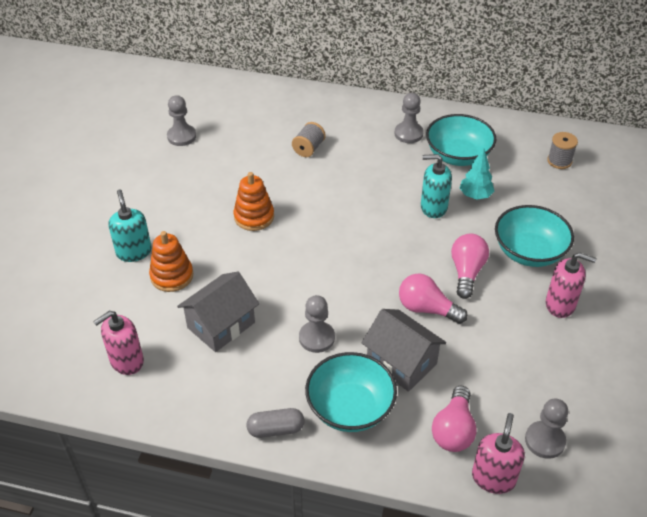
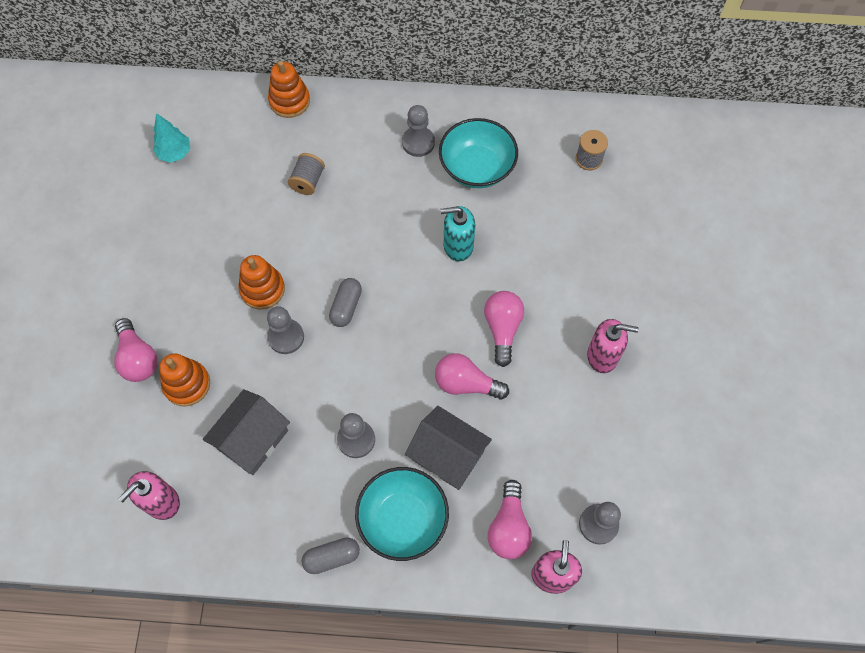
camera: 10 degrees left, 20 degrees up
turquoise soap dispenser [109,189,152,262] -> pink light bulb [114,318,158,382]
grey pawn [167,95,196,146] -> grey pawn moved to [267,306,304,354]
turquoise tree [460,148,494,200] -> turquoise tree moved to [153,113,190,163]
turquoise bowl [495,205,574,267] -> none
none -> orange stacking toy [268,61,310,118]
none -> grey capsule [329,278,362,327]

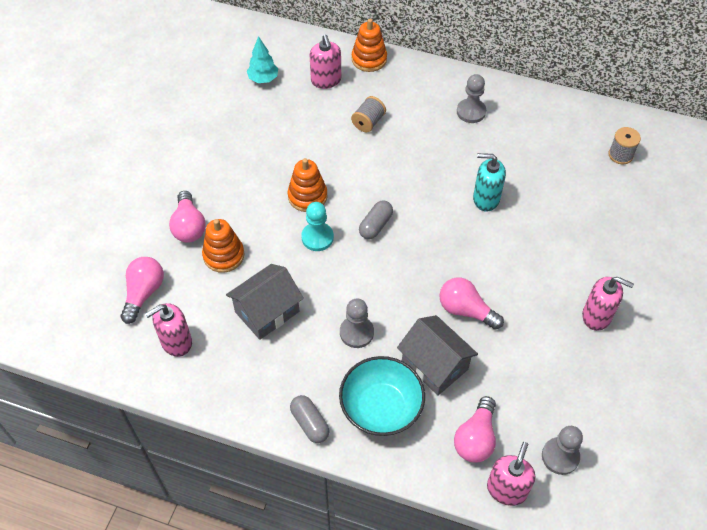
camera: 15 degrees right, 10 degrees down
grey pawn [267,306,304,354] -> turquoise pawn [301,202,334,251]
grey capsule [301,537,360,574] -> grey capsule turned 60 degrees clockwise [290,395,330,443]
turquoise bowl [439,118,518,188] -> none
pink light bulb [484,291,524,367] -> pink light bulb moved to [120,257,164,324]
none -> pink soap dispenser [310,35,341,89]

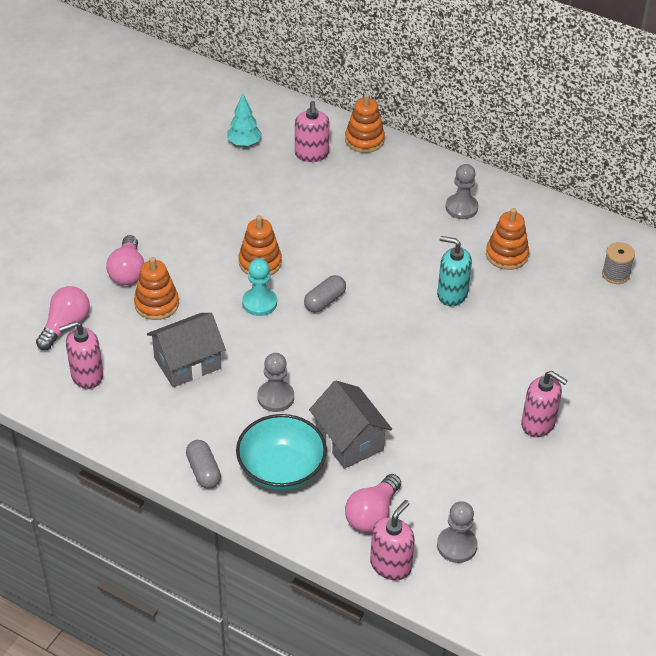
camera: 10 degrees right, 10 degrees down
grey spool [351,96,386,132] -> none
pink light bulb [439,277,504,330] -> none
none -> orange stacking toy [486,208,529,270]

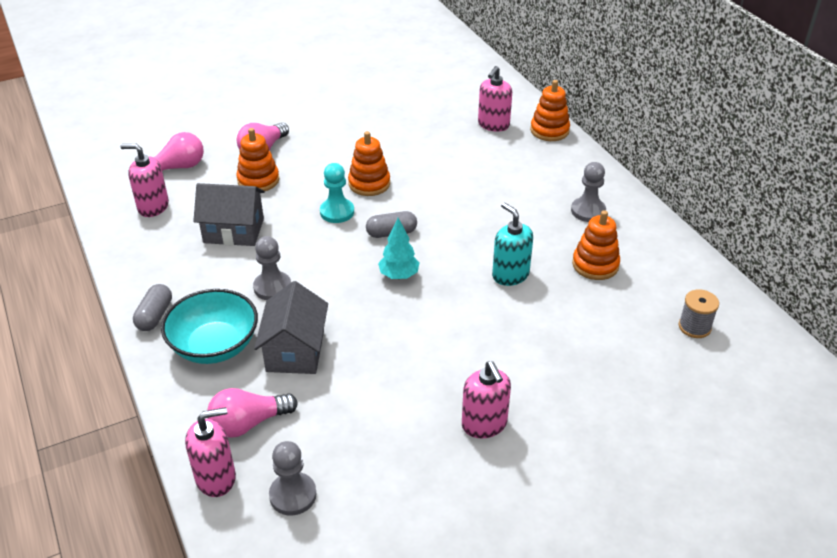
camera: 35 degrees right, 5 degrees down
turquoise tree [227,94,262,146] -> turquoise tree moved to [378,218,420,279]

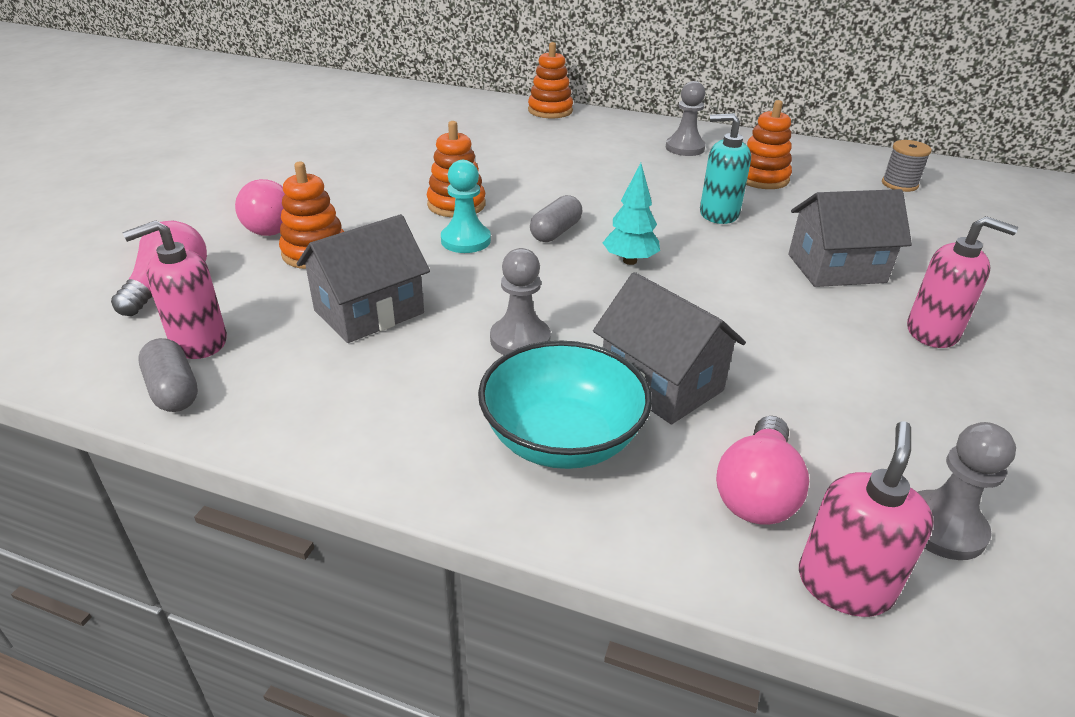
camera: 45 degrees left, 5 degrees down
grey capsule [133,284,172,331] -> grey capsule moved to [138,338,198,412]
pink soap dispenser [478,66,512,132] -> none
none -> grey house [788,189,912,287]

